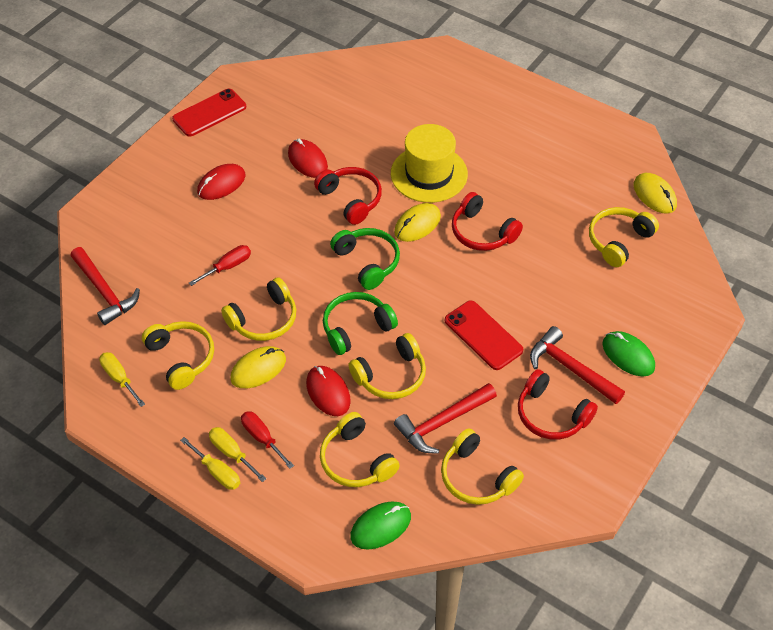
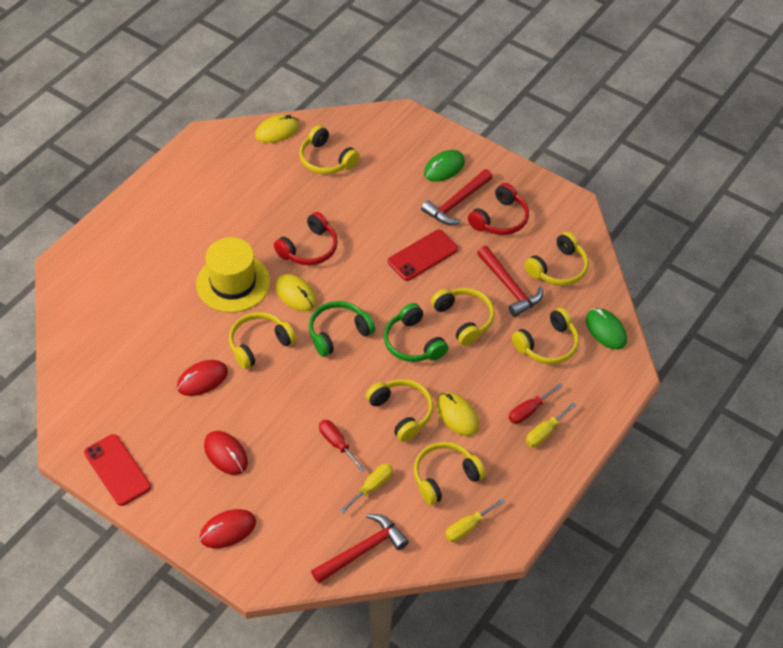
camera: 90 degrees left, 0 degrees up
yellow screwdriver [180,437,240,490] -> yellow screwdriver moved to [339,464,393,513]
red mouse [306,366,351,416] -> red mouse moved to [200,509,256,548]
red headphones [314,167,382,225] -> yellow headphones [229,312,296,369]

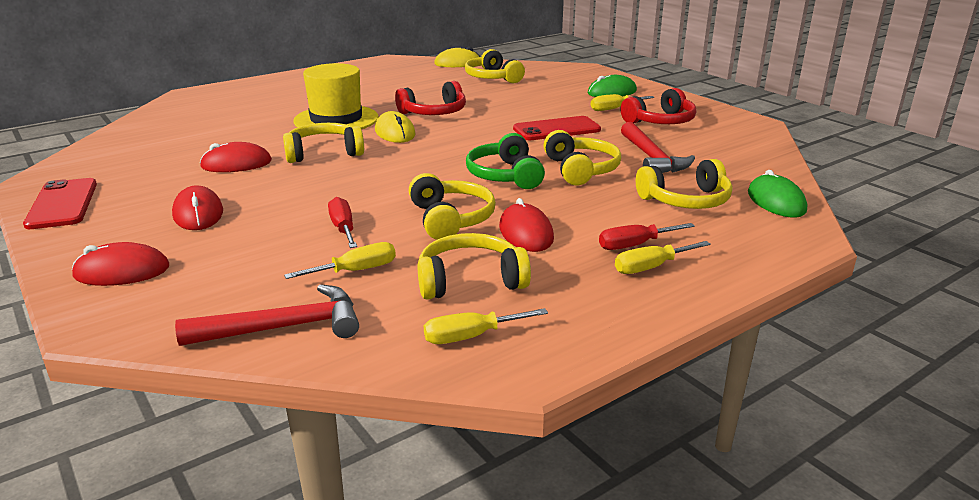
camera: 20 degrees right, 25 degrees down
green headphones [309,301,375,357] -> none
red hammer [421,169,493,225] -> yellow screwdriver [591,94,654,111]
yellow mouse [436,392,479,436] -> red mouse [499,198,554,252]
yellow headphones [525,232,589,286] -> none

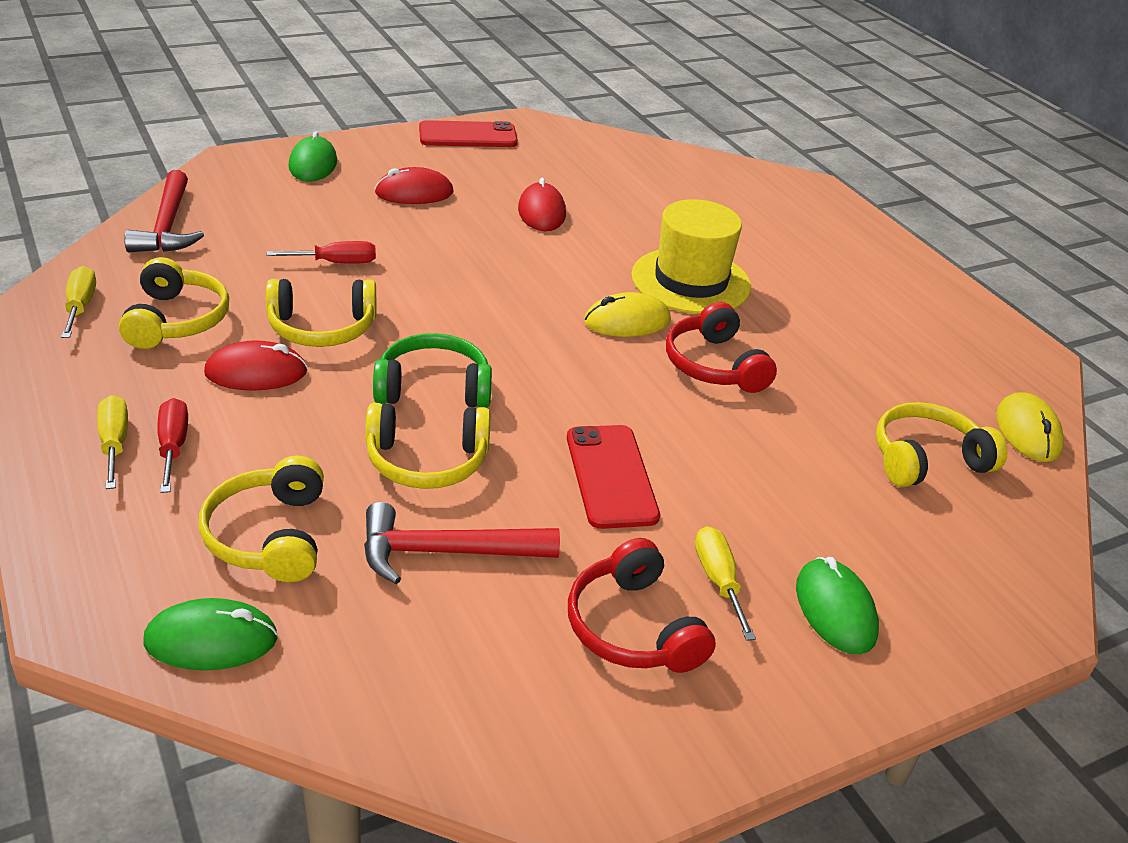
camera: 95 degrees right, 10 degrees up
red mouse [72,242,169,286] -> green mouse [289,131,337,181]
yellow headphones [283,123,364,163] -> none
yellow screwdriver [284,242,396,279] -> none

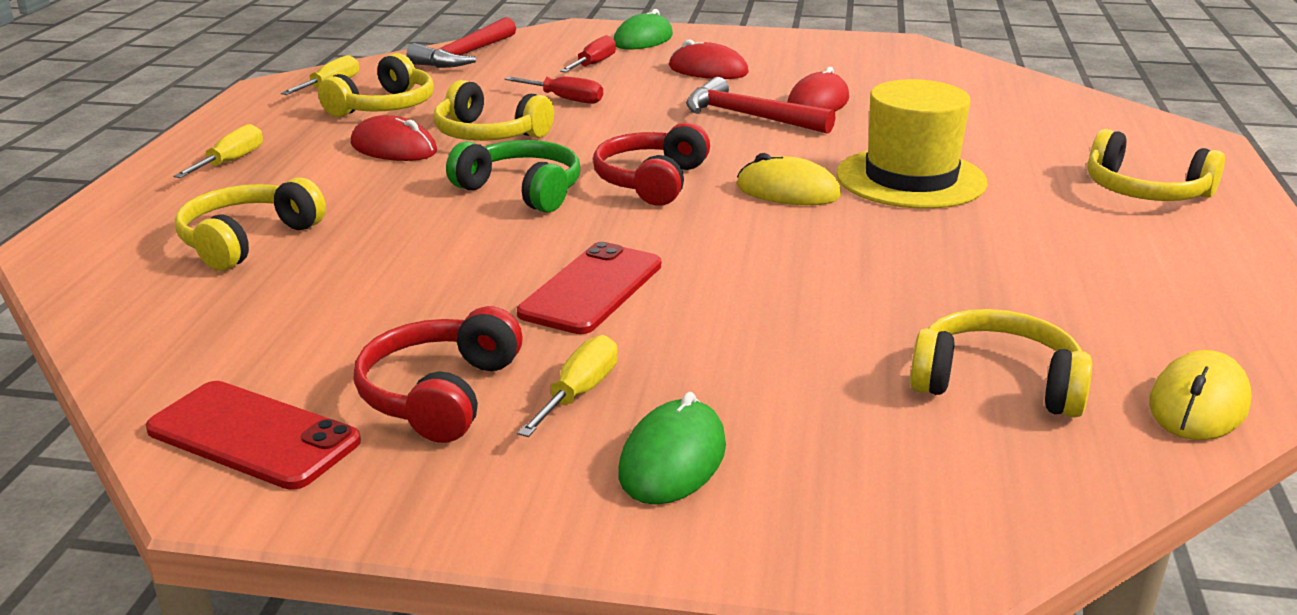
camera: 40 degrees right, 10 degrees down
green mouse [144,598,278,670] -> none
red screwdriver [158,398,188,493] -> red screwdriver moved to [560,35,616,72]
red hammer [364,502,560,584] -> red hammer moved to [686,77,835,134]
yellow headphones [365,402,491,489] -> yellow headphones moved to [1087,129,1225,201]
red phone [419,120,518,147] -> red phone moved to [146,381,361,490]
red headphones [666,302,777,393] -> red headphones moved to [593,122,710,206]

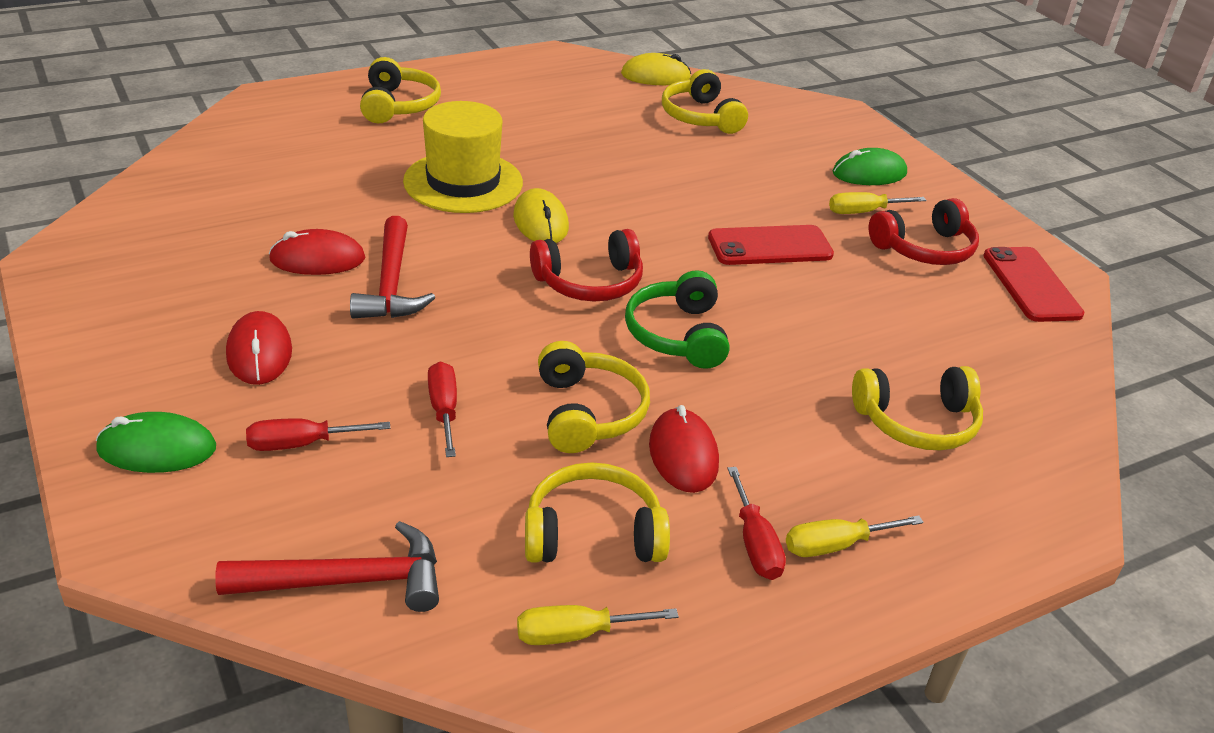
camera: 130 degrees left, 10 degrees up
none -> red screwdriver [727,467,786,580]

